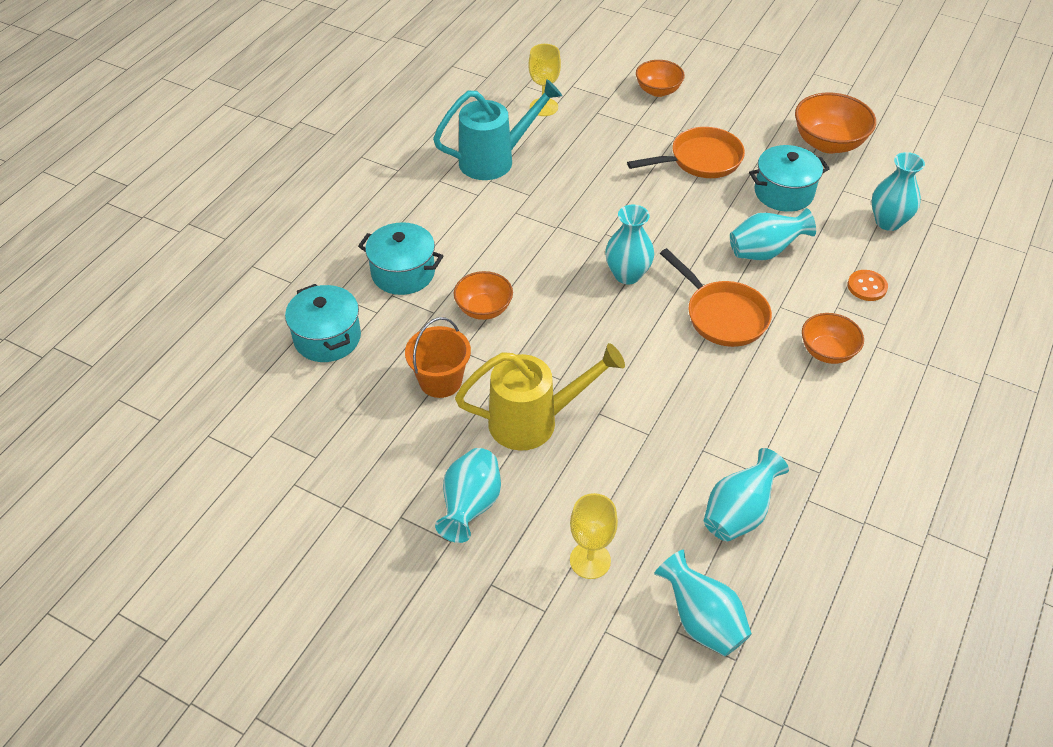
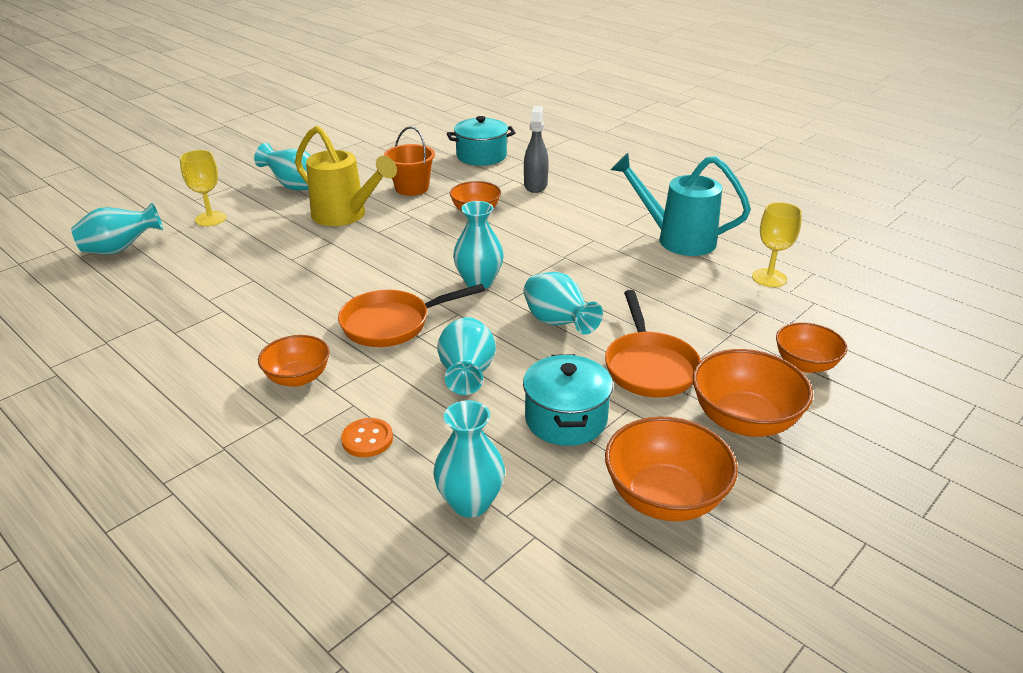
camera: 105 degrees right, 15 degrees down
turquoise pot [358,222,443,295] -> grey spray bottle [524,106,549,193]
turquoise watering can [433,79,562,180] -> turquoise watering can turned 120 degrees clockwise [611,153,751,256]
yellow watering can [455,343,625,451] -> yellow watering can turned 60 degrees counterclockwise [295,126,397,226]
turquoise vase [704,448,789,541] -> turquoise vase moved to [523,272,603,335]
none -> orange bowl [693,349,813,437]

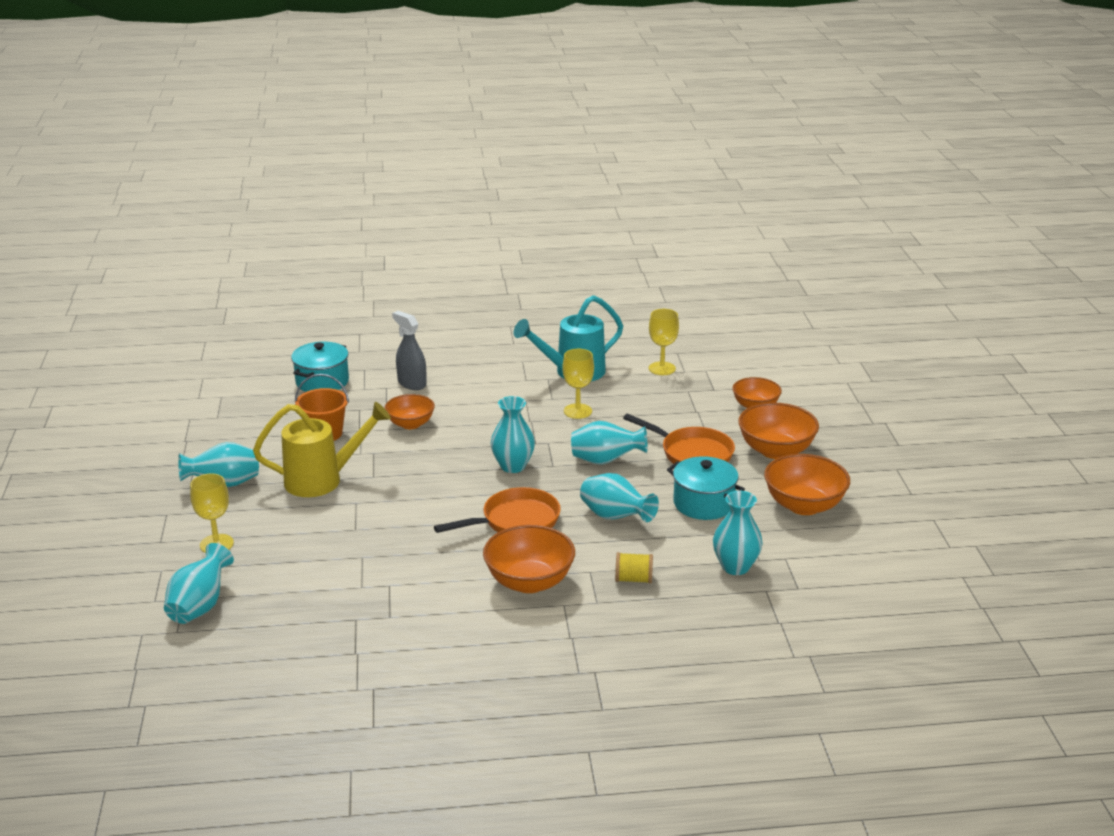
camera: 50 degrees left, 5 degrees down
orange bowl [258,335,330,387] -> orange bowl [483,525,575,593], size x1.55
orange pan [338,284,485,347] -> orange pan turned 135 degrees counterclockwise [434,487,561,533]
orange button [341,418,393,457] -> yellow spool [615,552,653,584]
none -> yellow goblet [562,349,594,419]

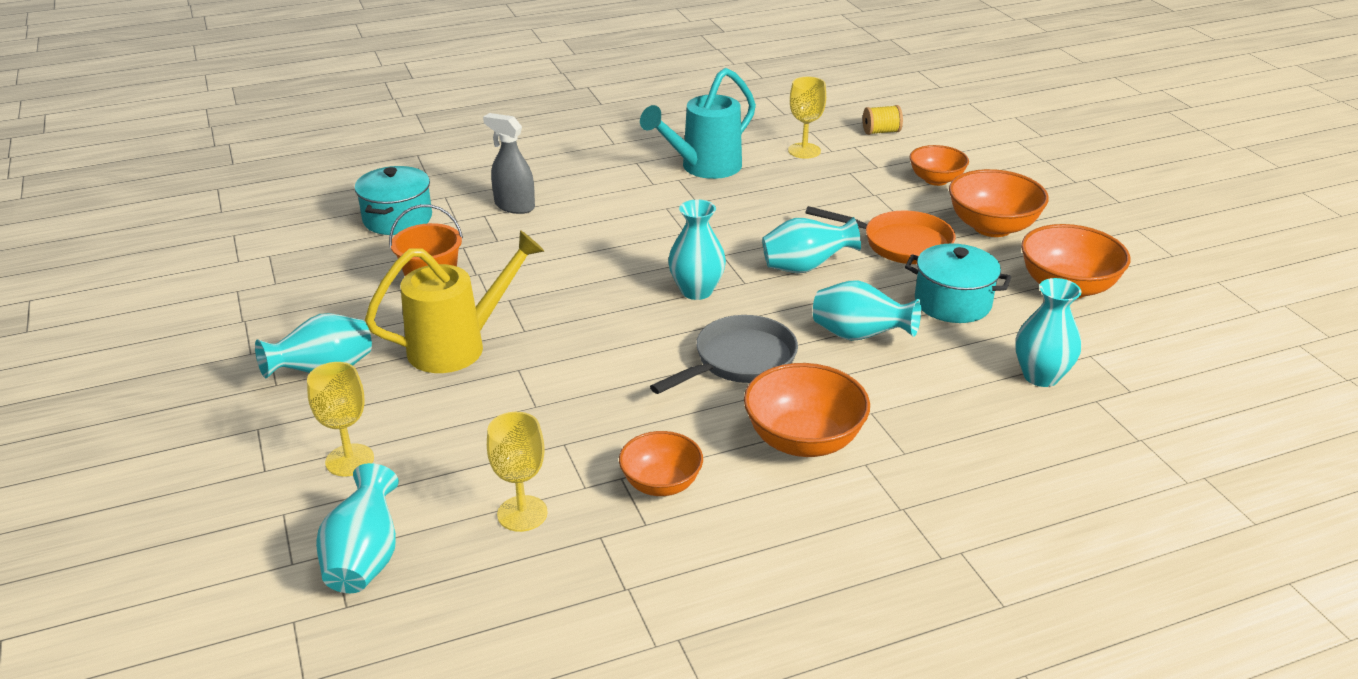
camera: 15 degrees left, 5 degrees up
orange bowl [385,394,435,429] -> orange bowl moved to [619,431,703,496]
orange pan [434,487,561,533] -> grey pan [650,315,798,394]
yellow goblet [562,349,594,419] -> yellow goblet moved to [487,412,548,532]
yellow spool [615,552,653,584] -> yellow spool moved to [863,105,903,135]

